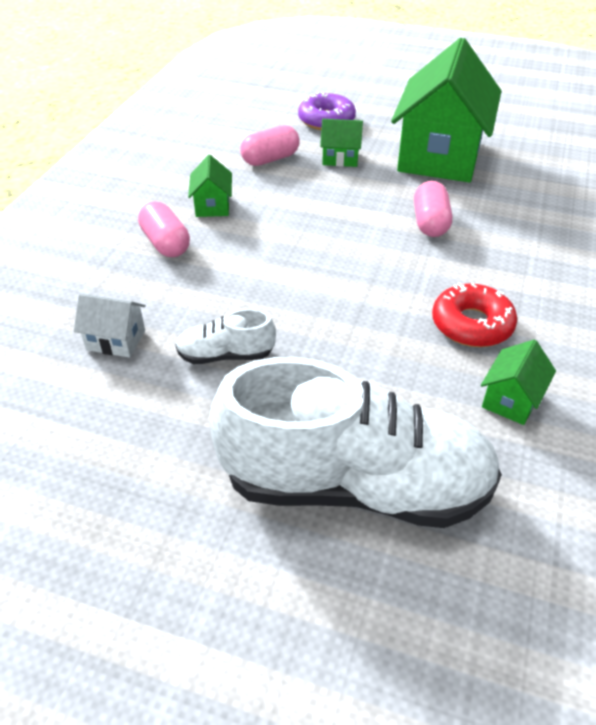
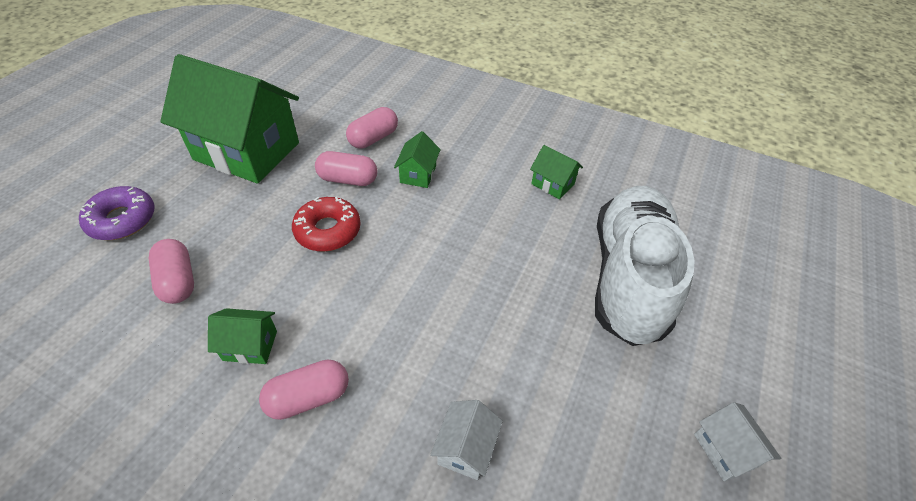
camera: 85 degrees left, 5 degrees up
white shoe [176,309,276,364] -> none
green house [320,119,363,167] -> green house moved to [394,131,441,188]
red donut [432,282,517,347] -> red donut moved to [292,197,361,252]
none -> pink capsule [346,107,398,148]
none -> white house [694,402,781,481]

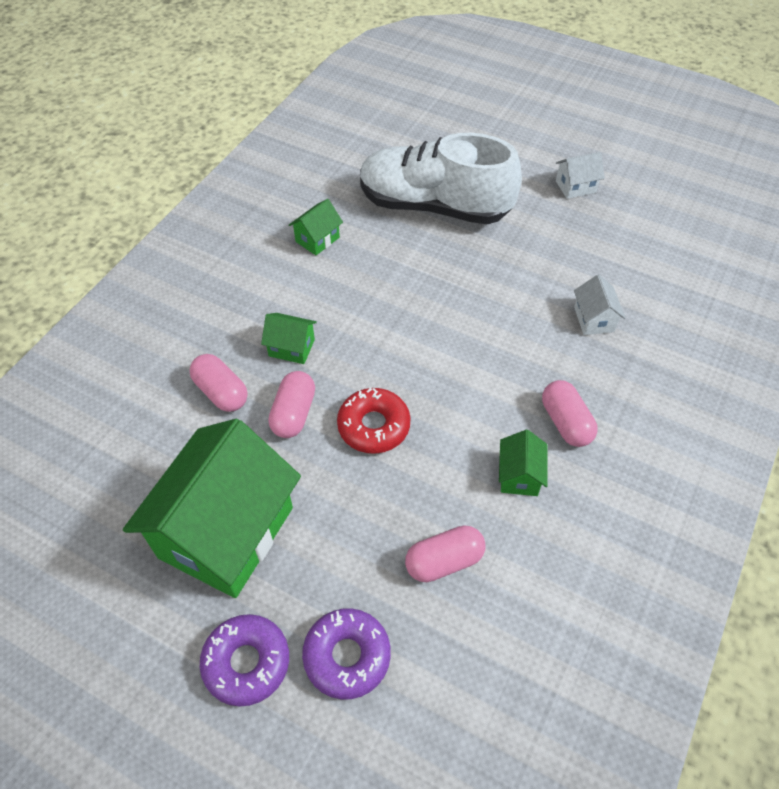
camera: 85 degrees left, 5 degrees up
white house [430,400,503,480] -> white house turned 60 degrees clockwise [574,275,626,335]
none -> purple donut [200,614,289,707]

